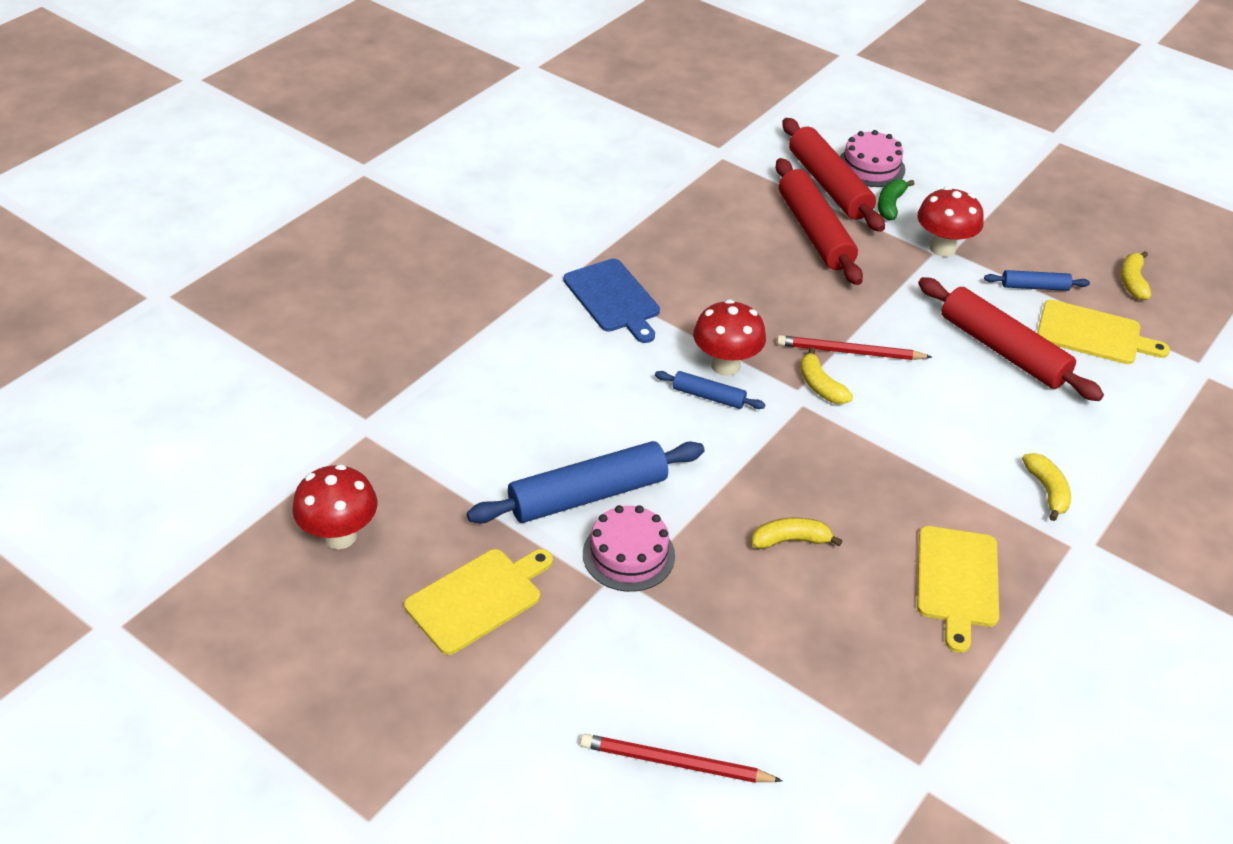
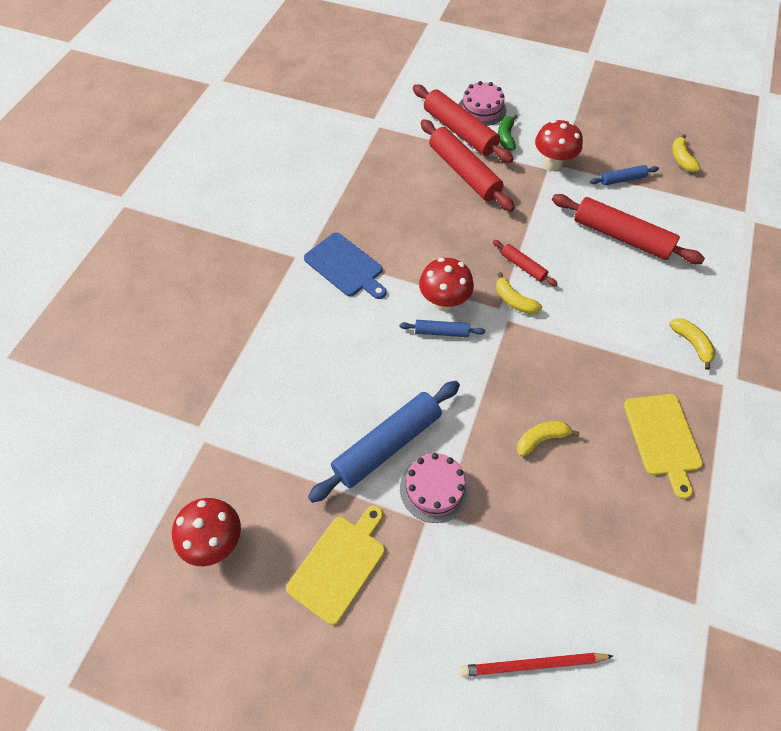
camera: 15 degrees left, 15 degrees up
red pencil [777,335,932,360] -> red rolling pin [493,240,558,287]
yellow cutting board [1037,300,1170,364] -> none

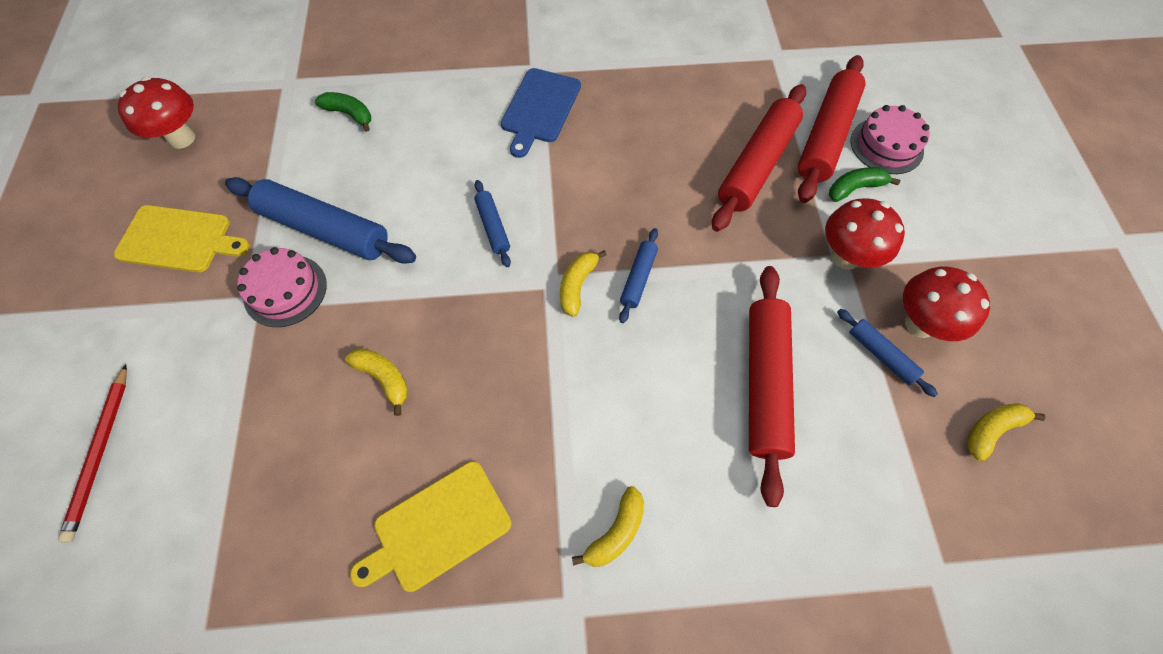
camera: 65 degrees right, 5 degrees up
red mushroom [419,258,474,311] -> red mushroom moved to [903,267,990,341]
red pencil [460,653,613,677] -> red pencil turned 150 degrees counterclockwise [58,364,127,542]
red rolling pin [493,240,558,287] -> blue rolling pin [619,228,658,323]
none -> green banana [315,92,371,132]

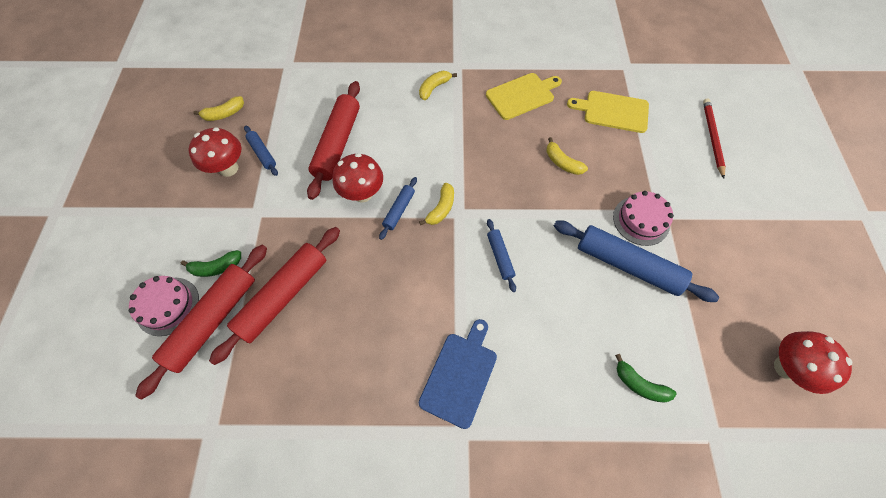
camera: 175 degrees left, 0 degrees up
yellow cutting board [114,205,250,272] -> yellow cutting board moved to [567,91,649,133]
red mushroom [825,198,905,270] -> red mushroom moved to [333,153,383,203]

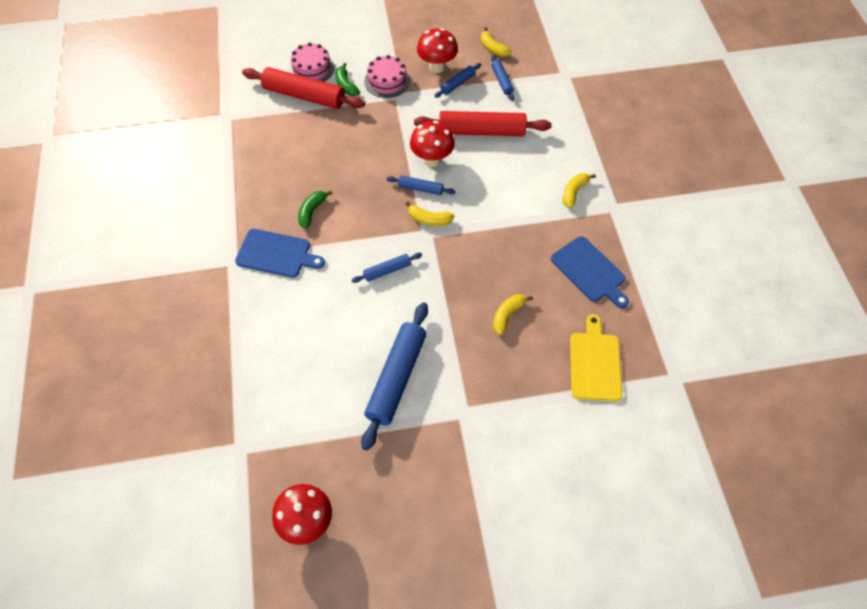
camera: 80 degrees right, 5 degrees down
red rolling pin [209,227,340,365] -> none
yellow banana [419,71,457,100] -> yellow banana turned 90 degrees counterclockwise [563,173,596,208]
yellow cutting board [486,73,562,120] -> blue cutting board [551,236,629,308]
pink cake [613,191,674,246] -> pink cake moved to [364,55,410,98]
green banana [615,354,676,403] -> green banana moved to [298,191,333,229]
red pencil [703,98,726,179] -> none
none -> blue rolling pin [491,55,514,101]

